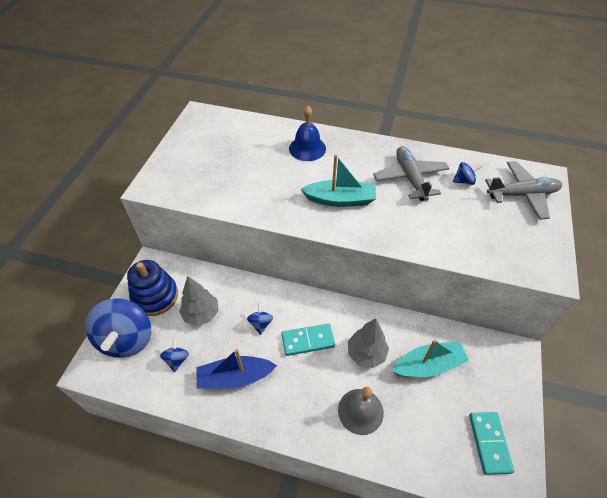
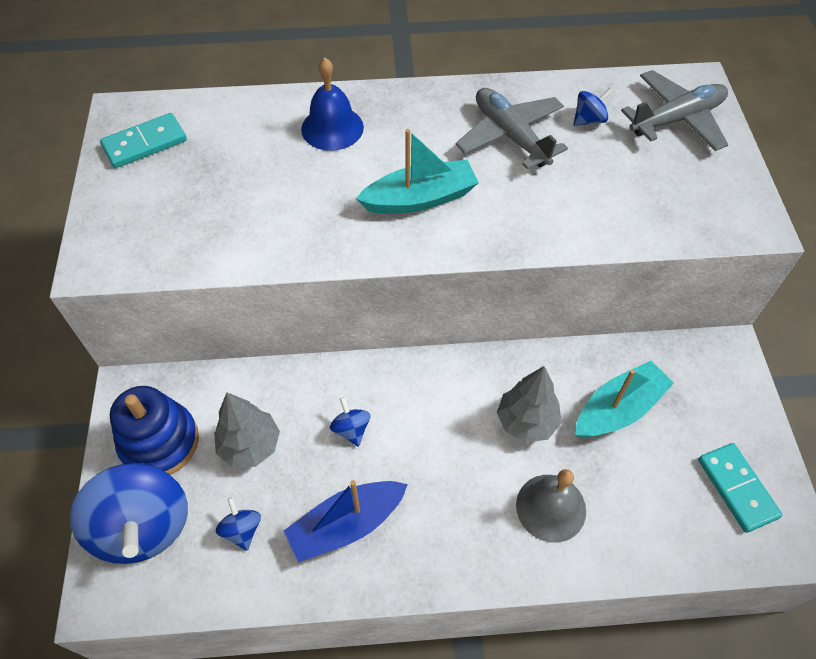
camera: 20 degrees left, 5 degrees up
turquoise domino [282,324,335,356] -> turquoise domino moved to [100,113,187,168]

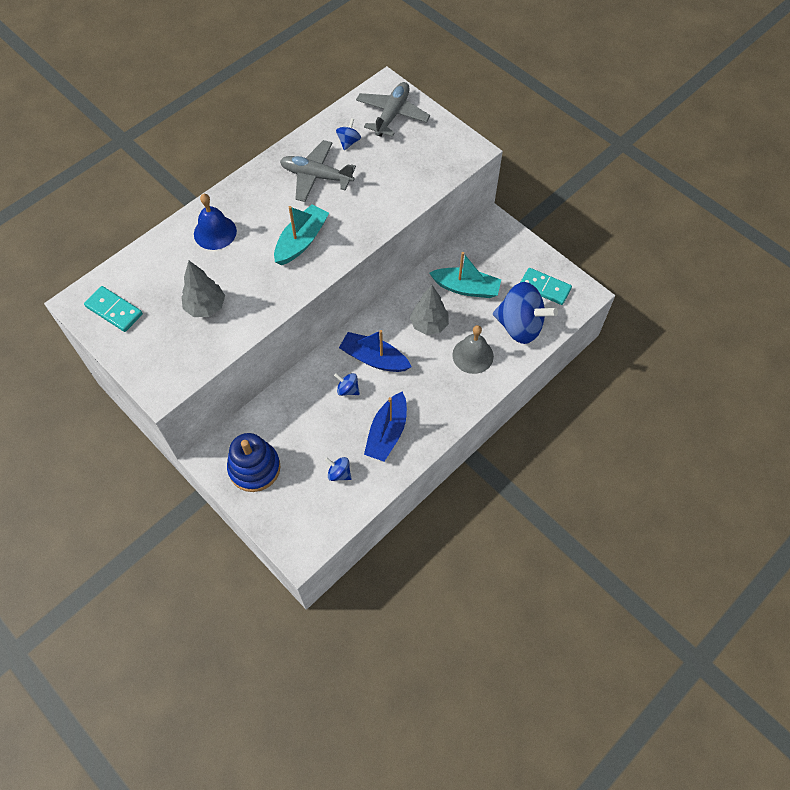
camera: 40 degrees left, 5 degrees up
blue spinning top [70,463,188,564] -> blue spinning top moved to [493,282,558,344]
turquoise domino [100,113,187,168] -> turquoise domino turned 75 degrees counterclockwise [84,286,143,332]
grey tree [214,393,280,467] -> grey tree moved to [181,261,225,317]
turquoise boat [575,361,674,438] -> turquoise boat turned 90 degrees clockwise [429,252,501,298]
none -> blue boat [339,330,411,372]

